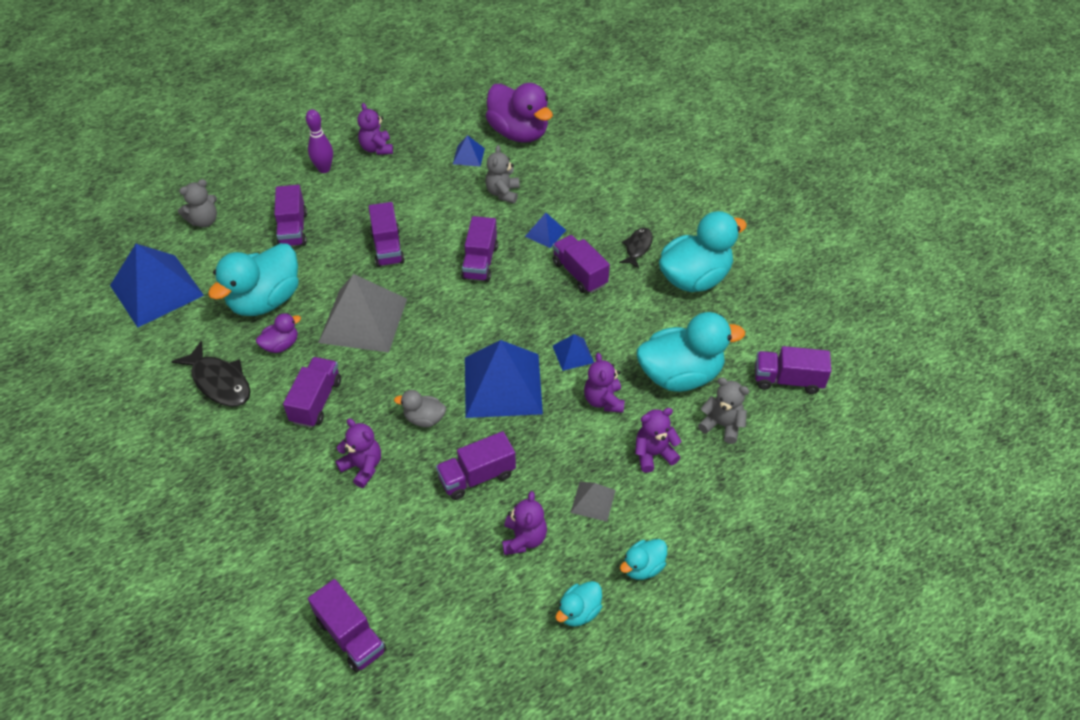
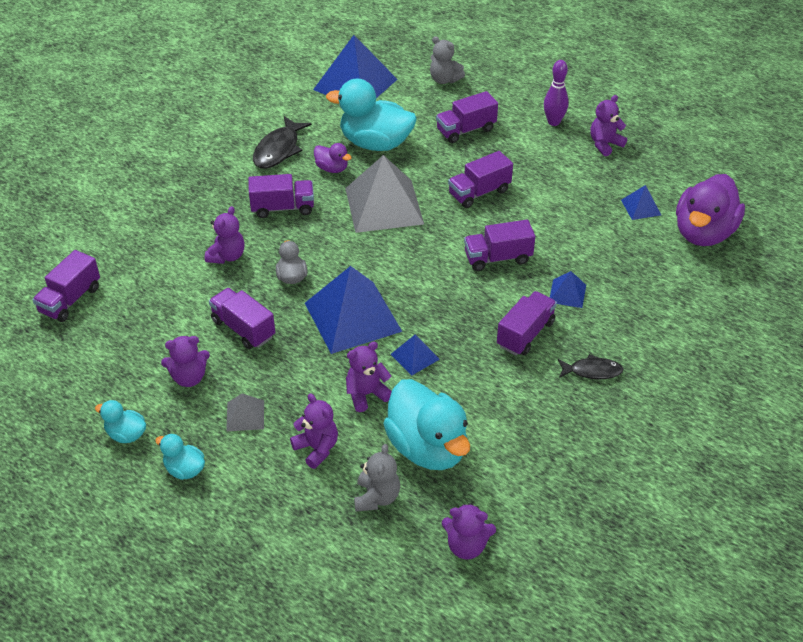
camera: 70 degrees right, 5 degrees down
grey teddy bear [485,145,520,203] -> none
turquoise duck [659,211,747,292] -> none
purple truck [755,346,831,394] -> purple teddy bear [442,503,496,559]

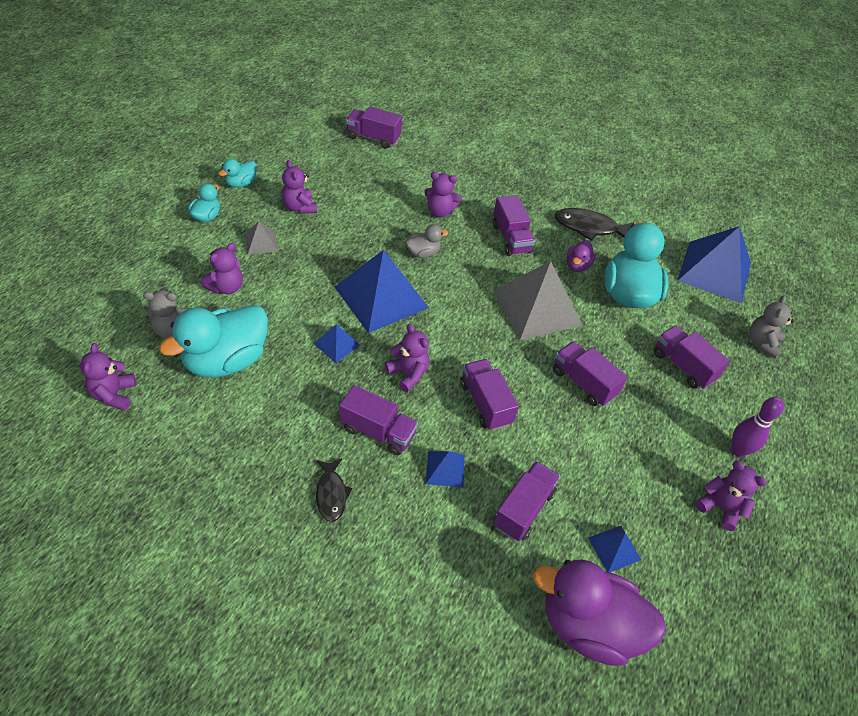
camera: 75 degrees right, 5 degrees up
turquoise duck [95,400,146,443] -> turquoise duck turned 150 degrees counterclockwise [218,159,257,188]
purple truck [209,288,275,349] -> purple truck moved to [493,461,560,541]
purple teddy bear [346,342,392,412] -> purple teddy bear moved to [385,324,429,392]

